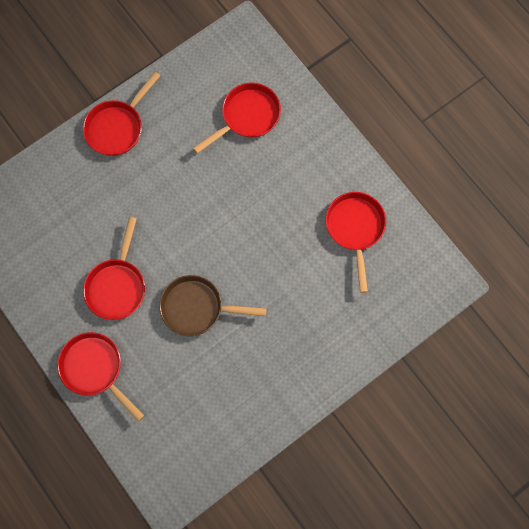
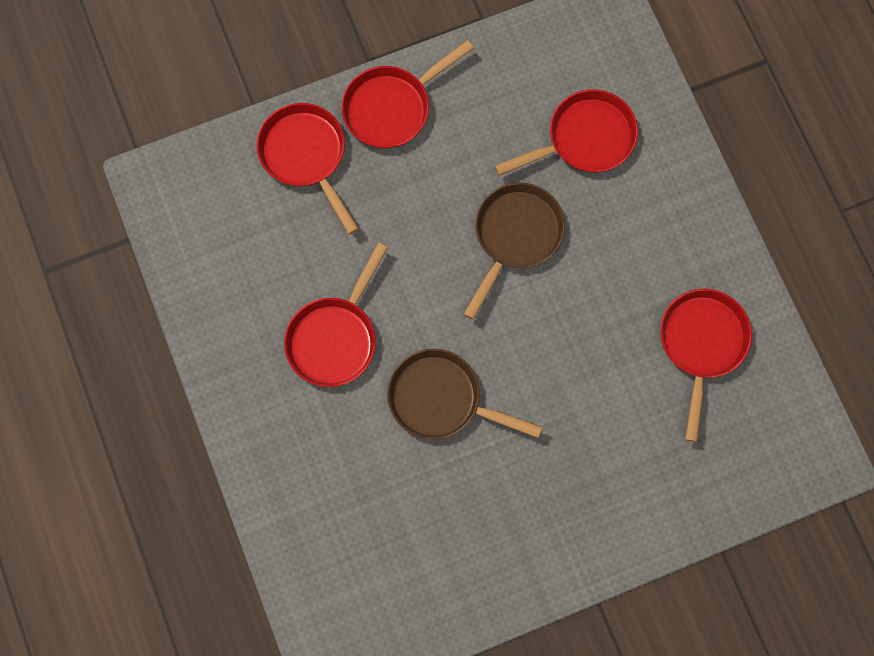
camera: 15 degrees right, 0 degrees up
red pan [57,332,144,422] -> red pan moved to [256,103,359,234]
none -> brown pan [463,182,565,320]

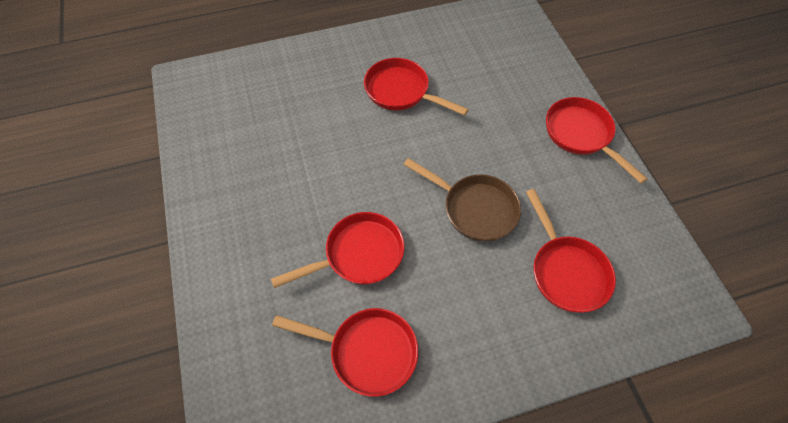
camera: 95 degrees right, 15 degrees down
red pan [256,103,359,234] -> red pan moved to [271,212,404,288]
brown pan [387,349,542,440] -> none

